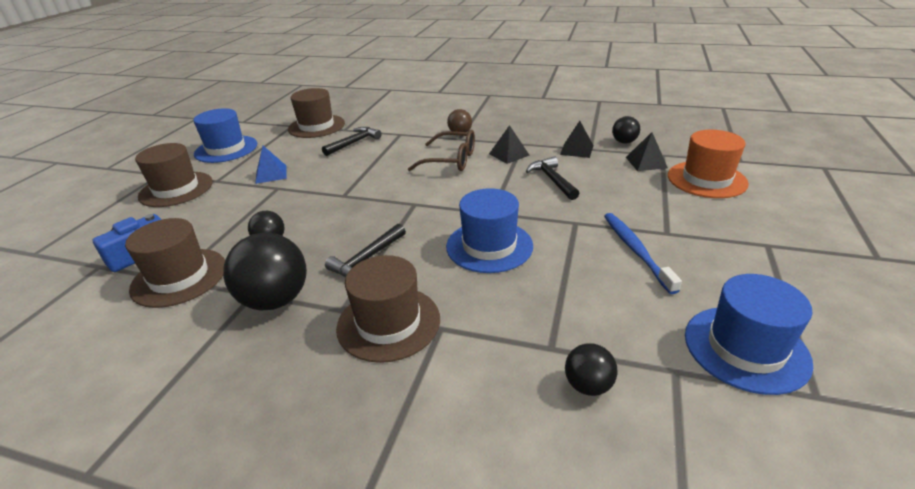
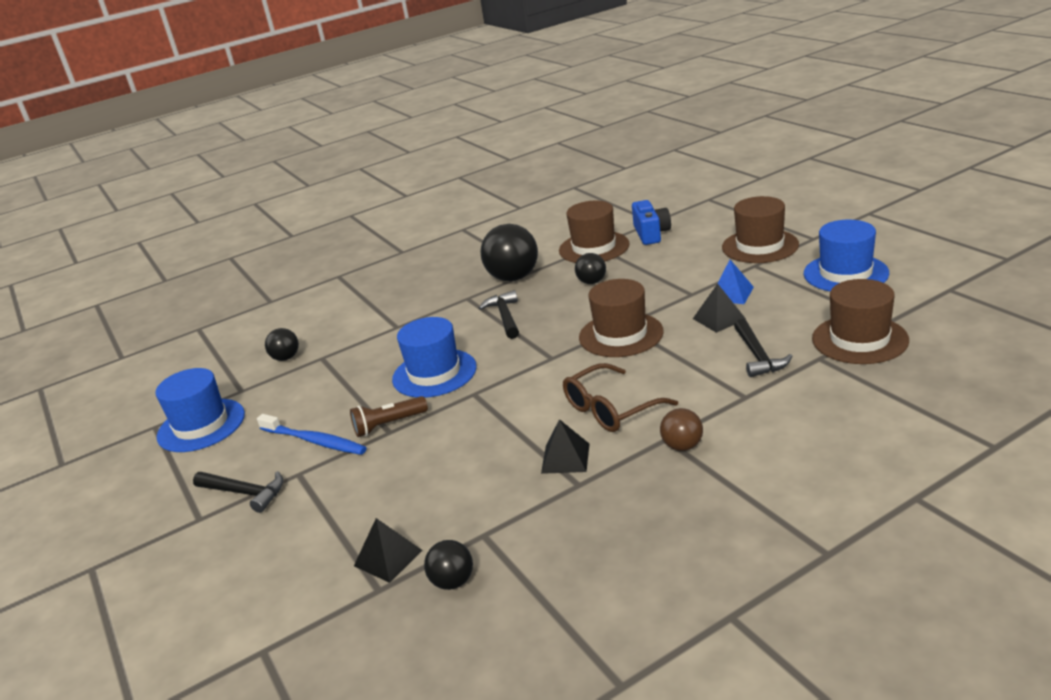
camera: 135 degrees right, 5 degrees down
brown hat [336,255,440,363] -> brown hat moved to [579,279,664,357]
black hammer [526,156,579,200] -> black hammer moved to [193,471,283,513]
black pyramid [560,121,594,158] -> black pyramid moved to [693,283,746,333]
orange hat [668,130,749,198] -> none
none -> brown flashlight [350,396,428,437]

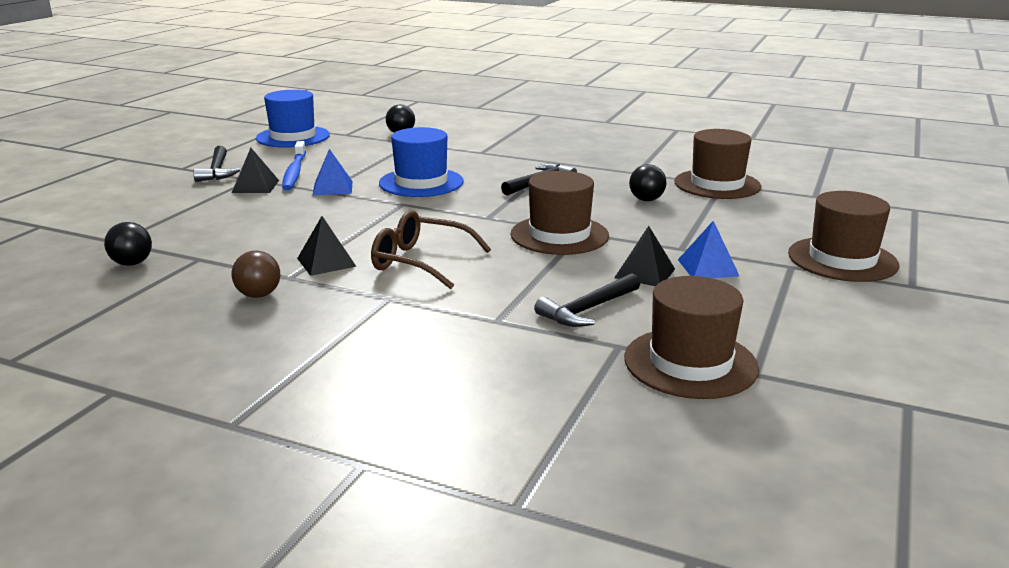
camera: 50 degrees right, 5 degrees down
brown flashlight [350,396,428,437] -> blue pyramid [312,149,353,196]
black pyramid [354,518,423,583] -> black pyramid moved to [232,148,279,193]
black ball [481,224,538,281] -> none
blue camera [632,200,671,245] -> none
brown ball [660,408,703,451] -> brown ball moved to [232,251,280,298]
blue hat [804,220,889,291] -> none

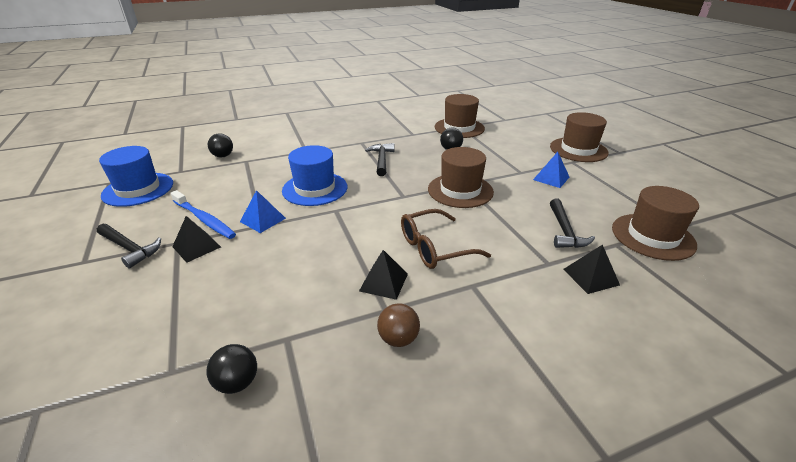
camera: 45 degrees left, 10 degrees up
black pyramid [614,226,675,286] -> black pyramid moved to [563,244,620,294]

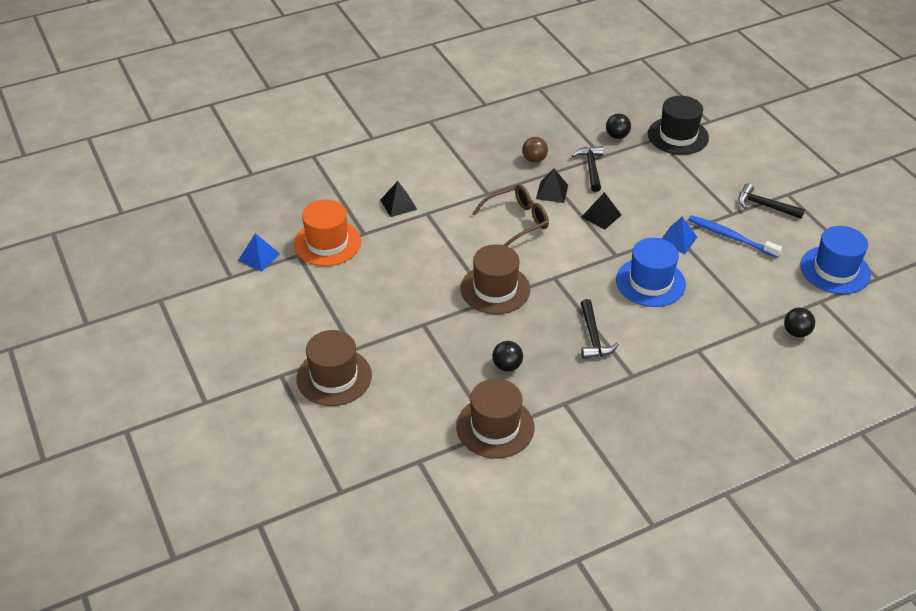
camera: 175 degrees right, 10 degrees up
black pyramid [172,216,221,263] -> black pyramid moved to [582,192,621,230]
blue pyramid [533,152,569,188] -> blue pyramid moved to [238,233,280,272]
black hammer [550,199,595,248] -> black hammer moved to [572,146,604,192]
brown hat [612,186,699,261] -> orange hat [294,200,361,266]
none -> black hat [648,96,709,155]

